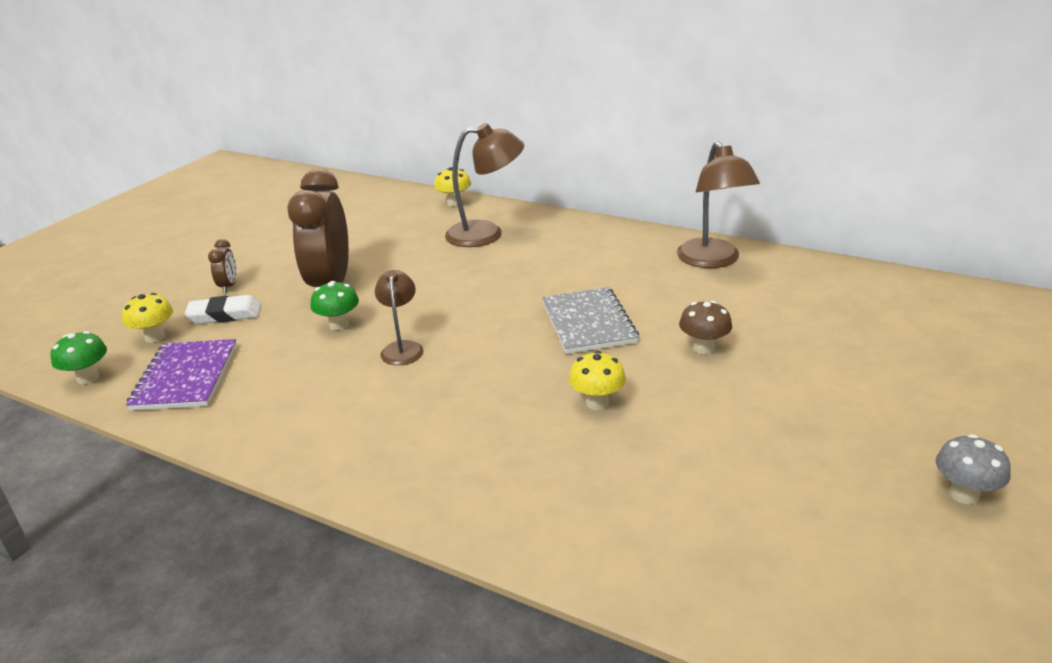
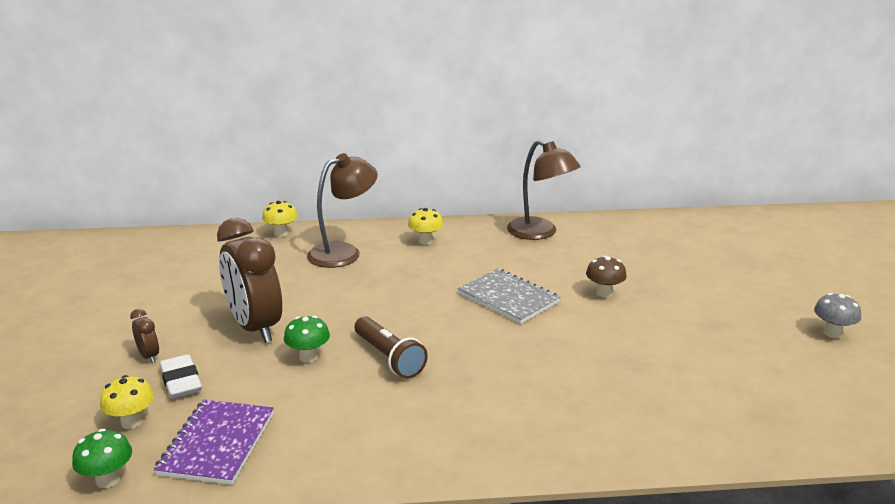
camera: 35 degrees left, 5 degrees down
purple notebook [126,339,237,411] -> purple notebook turned 45 degrees clockwise [154,400,274,485]
white eraser [184,295,262,324] -> white eraser turned 75 degrees counterclockwise [160,354,202,399]
brown lamp [375,270,424,365] -> brown flashlight [355,316,428,378]
yellow mushroom [569,351,626,410] -> yellow mushroom moved to [408,208,443,245]

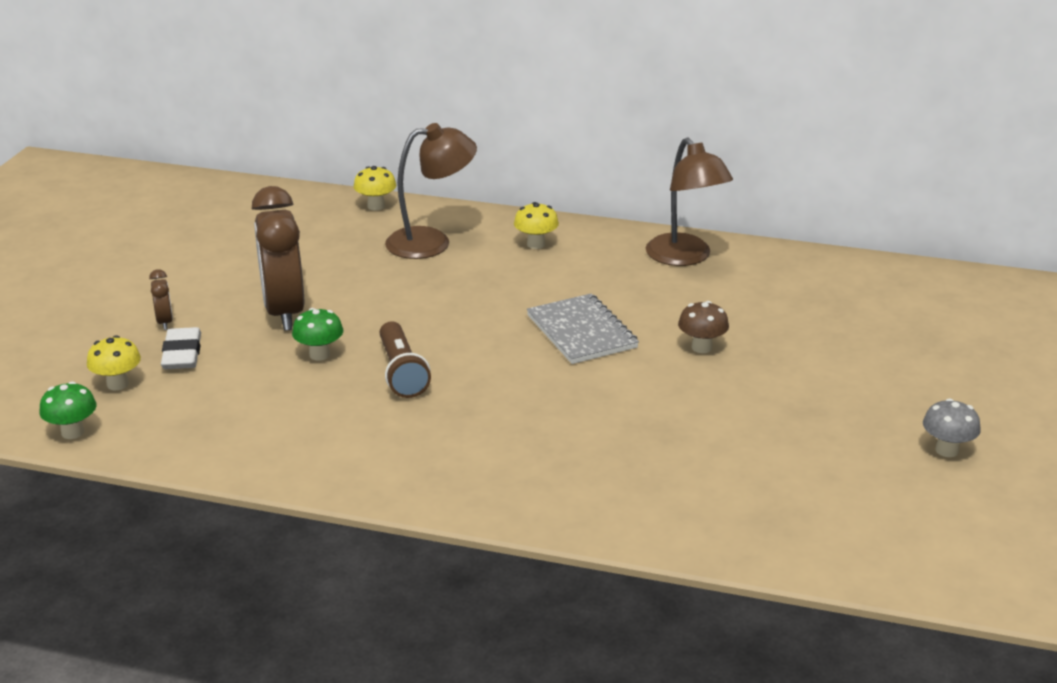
camera: 20 degrees right, 5 degrees up
purple notebook [154,400,274,485] -> none

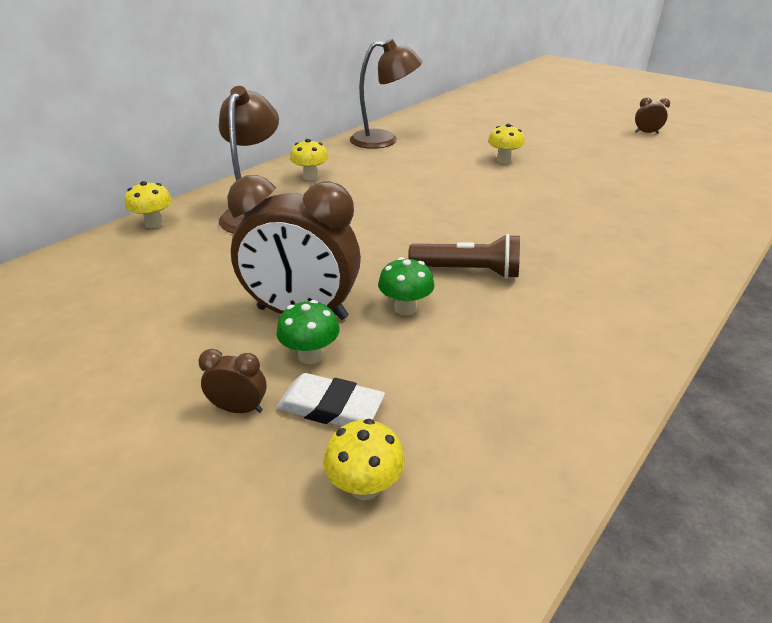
camera: 65 degrees left, 5 degrees up
green mushroom [39,381,97,439] -> green mushroom moved to [276,300,340,364]
grey notebook [527,294,639,364] -> none
brown mushroom [678,301,729,353] -> yellow mushroom [488,124,525,163]
grey mushroom [923,398,981,457] -> brown clock [635,97,670,134]

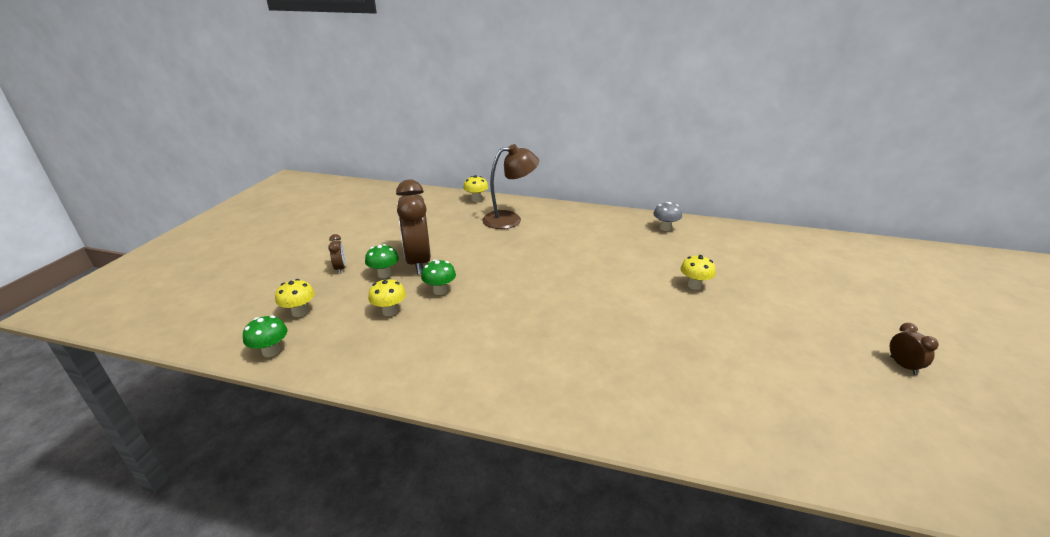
camera: 65 degrees right, 5 degrees down
white eraser [276,373,385,426] -> none
yellow mushroom [290,139,329,181] -> yellow mushroom moved to [368,278,406,316]
brown lamp [350,39,422,149] -> grey mushroom [653,202,682,231]
brown flashlight [408,234,520,279] -> none
none -> green mushroom [243,316,287,357]

